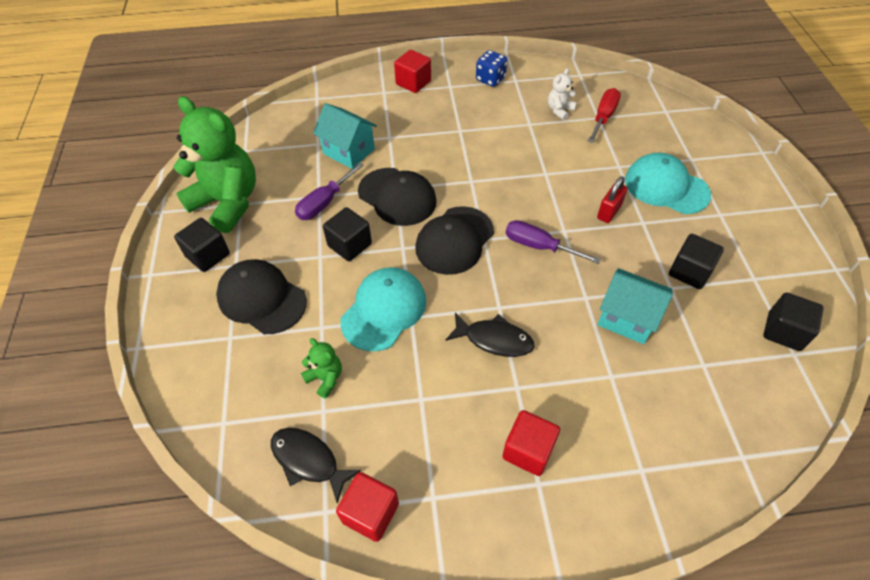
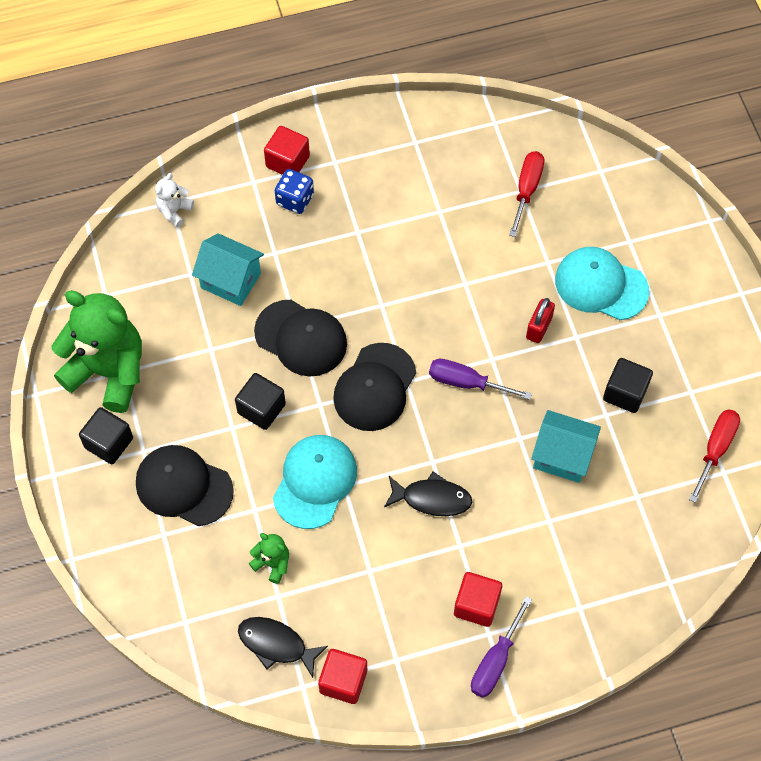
camera: 10 degrees left, 10 degrees up
purple screwdriver [295,162,364,220] -> purple screwdriver moved to [471,596,532,698]
blue dice [476,50,507,87] -> blue dice moved to [275,169,314,214]
white teddy bear [548,68,577,120] -> white teddy bear moved to [155,173,194,227]
black cube [763,292,824,351] -> red screwdriver [689,409,740,503]

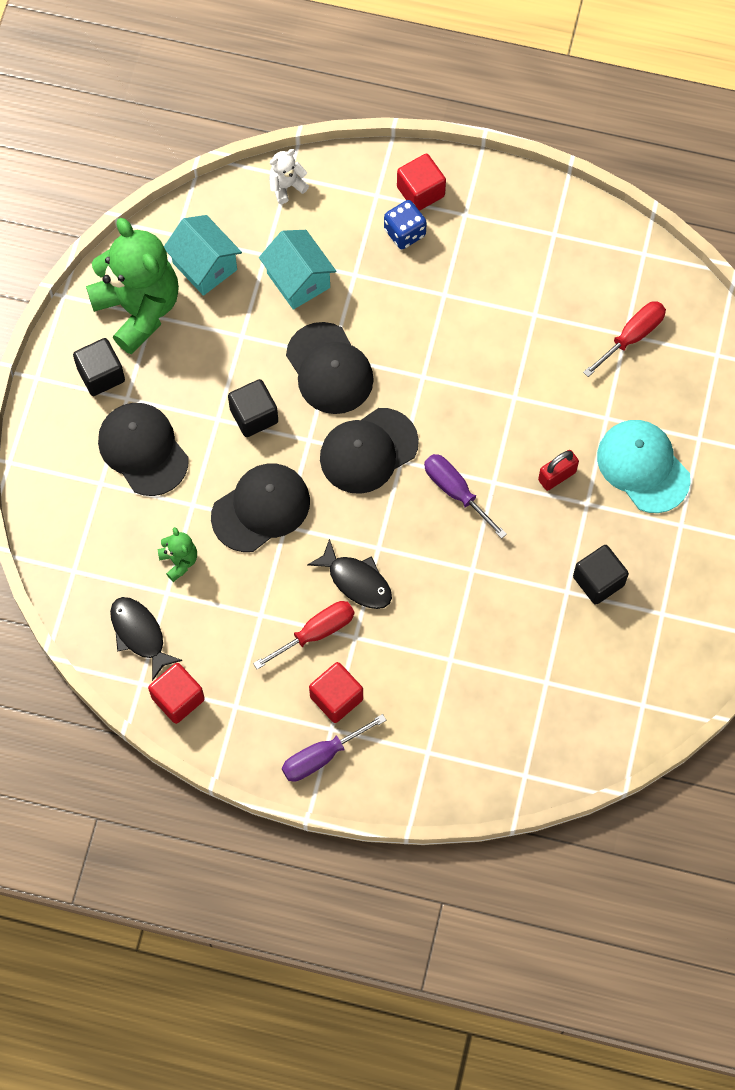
camera: 30 degrees right, 5 degrees up
turquoise cap [273,435,357,529] -> black cap [211,464,310,552]
turquoise house [531,410,601,483] -> turquoise house moved to [164,215,242,296]
red screwdriver [689,409,740,503] -> red screwdriver moved to [253,601,355,669]

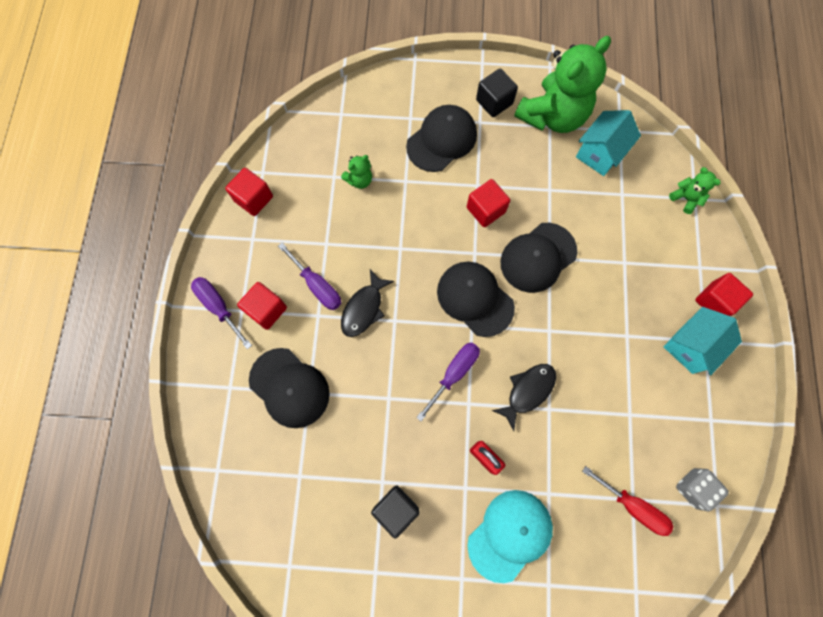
camera: 80 degrees right, 5 degrees up
black fish [110,597,182,681] -> black fish moved to [492,364,556,431]
black cap [211,464,310,552] -> black cap moved to [249,348,330,428]
black cube [228,379,278,437] -> red cube [467,179,510,227]
red screwdriver [253,601,355,669] -> purple screwdriver [278,243,341,310]
turquoise house [259,230,336,310] -> turquoise house moved to [664,307,742,375]
white teddy bear [269,149,309,204] -> green teddy bear [669,167,721,214]
blue dice [384,200,427,249] -> none
none -> grey dice [676,468,729,512]

